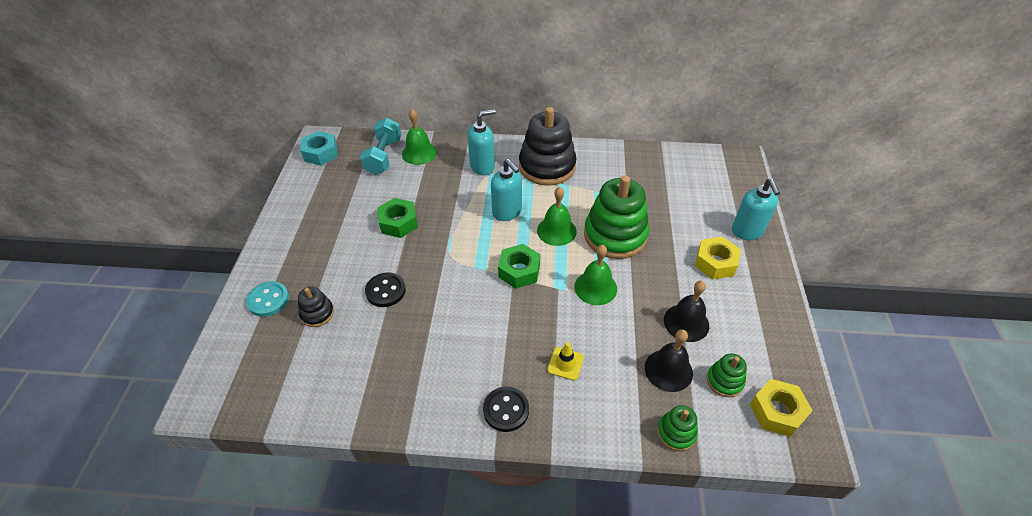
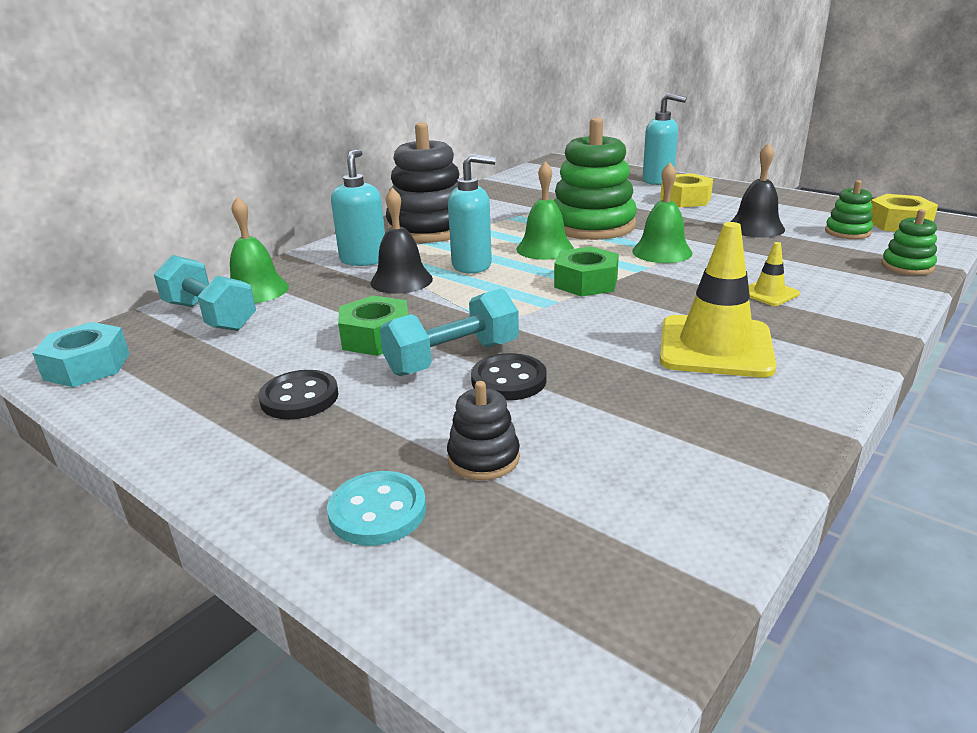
camera: 55 degrees left, 20 degrees down
black button [483,387,529,432] -> black button moved to [258,370,339,420]
black bell [645,330,693,392] -> black bell moved to [370,188,433,294]
none -> turquoise dumbbell [380,288,519,376]
none -> yellow traffic cone [660,222,777,377]

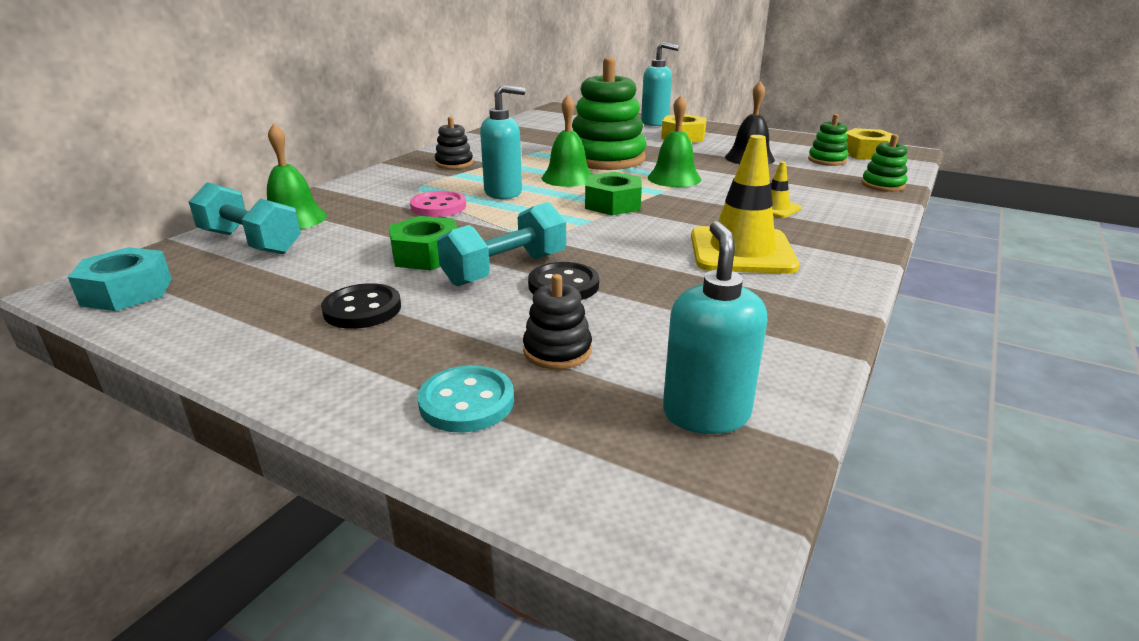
camera: 10 degrees left, 0 degrees up
turquoise soap dispenser [331,149,385,266] -> turquoise soap dispenser moved to [663,221,768,434]
black bell [370,188,433,294] -> pink button [410,191,466,217]
black stacking toy [386,122,459,243] -> black stacking toy [435,117,473,169], size x0.47

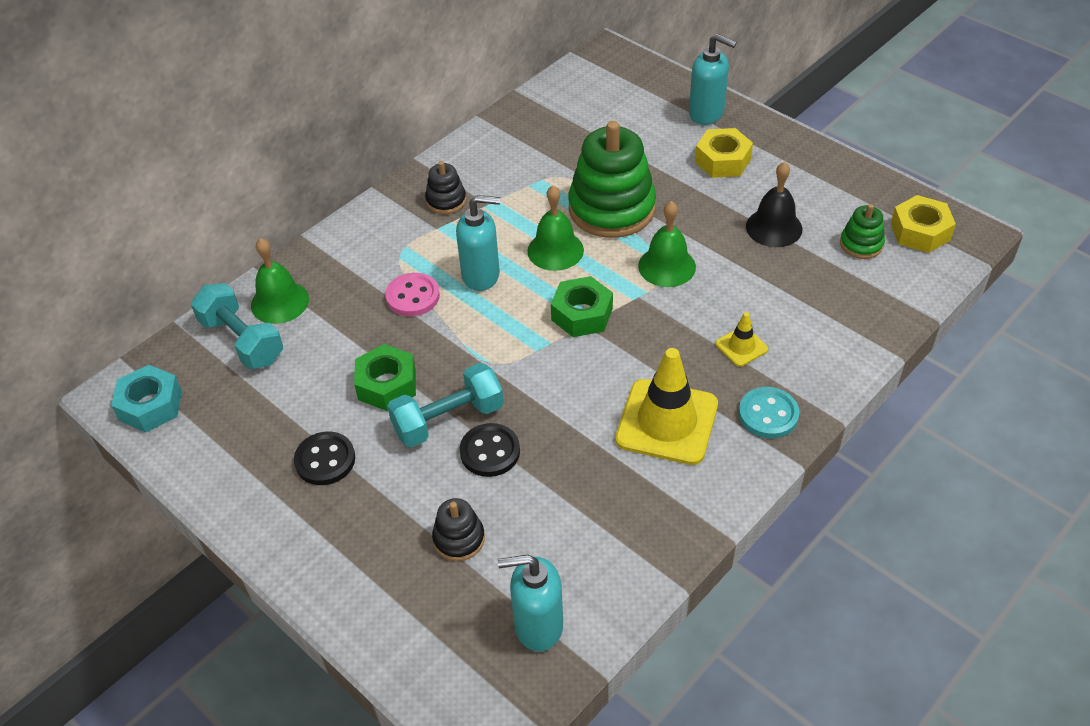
camera: 15 degrees right, 20 degrees up
turquoise button [418,365,514,433] -> turquoise button moved to [739,387,799,439]
turquoise soap dispenser [663,221,768,434] -> turquoise soap dispenser turned 105 degrees counterclockwise [498,554,563,652]
green stacking toy [861,134,907,192] -> none

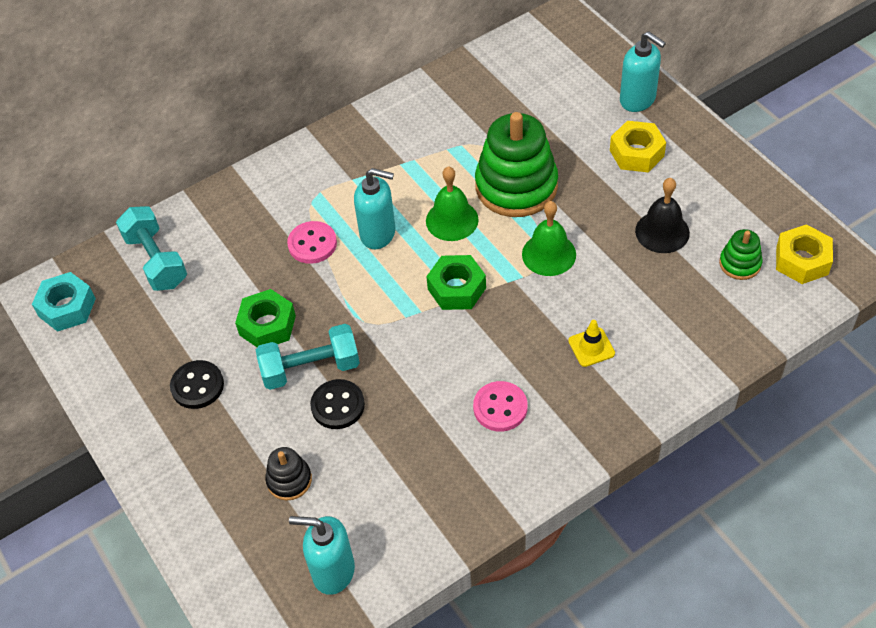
camera: 15 degrees right, 5 degrees up
green bell [251,238,309,324] -> none
black stacking toy [425,161,466,214] -> none
yellow traffic cone [615,348,718,465] -> pink button [473,381,527,432]
turquoise button [739,387,799,439] -> none

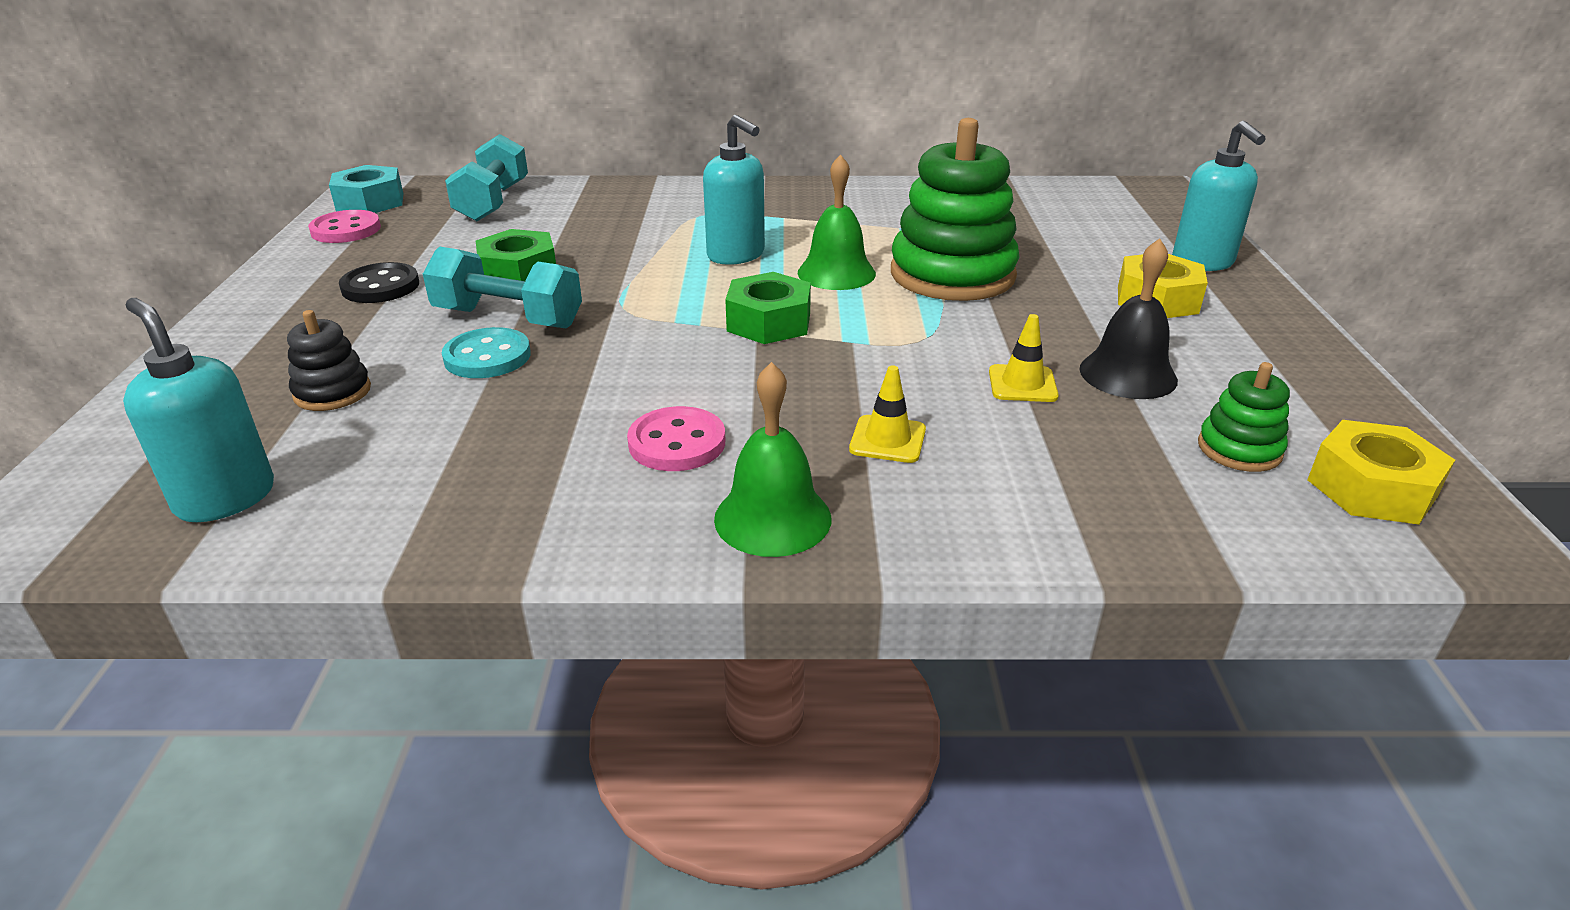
camera: 30 degrees right, 20 degrees down
pink button [287,221,337,264] -> pink button moved to [308,210,381,243]
black button [310,379,365,429] -> turquoise button [442,327,531,378]
green bell [522,201,576,276] -> green bell moved to [714,362,831,557]
none -> yellow traffic cone [989,314,1059,402]

